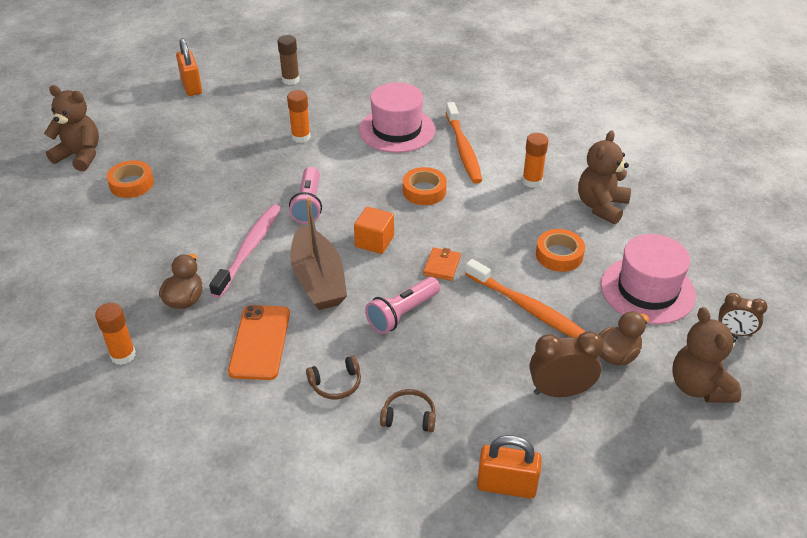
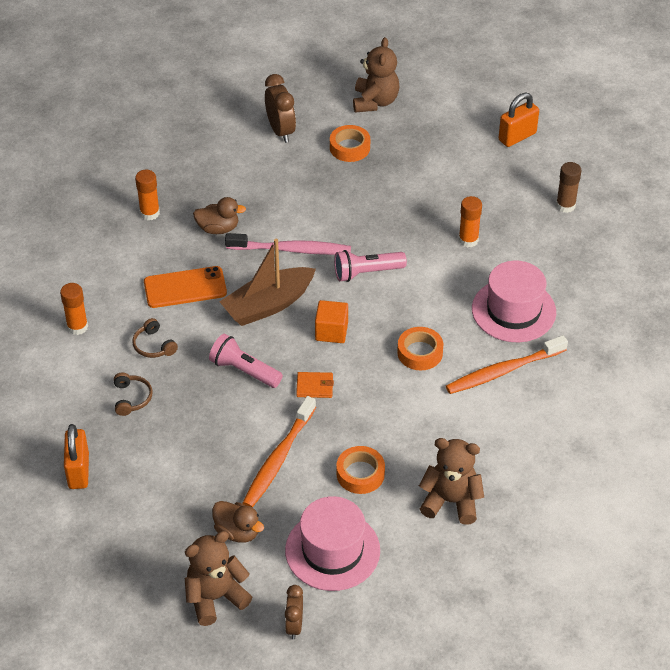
camera: 75 degrees right, 5 degrees up
orange glue stick [522,133,548,188] -> orange glue stick moved to [60,283,88,335]
brown clock [530,331,604,397] -> brown clock moved to [265,74,296,143]

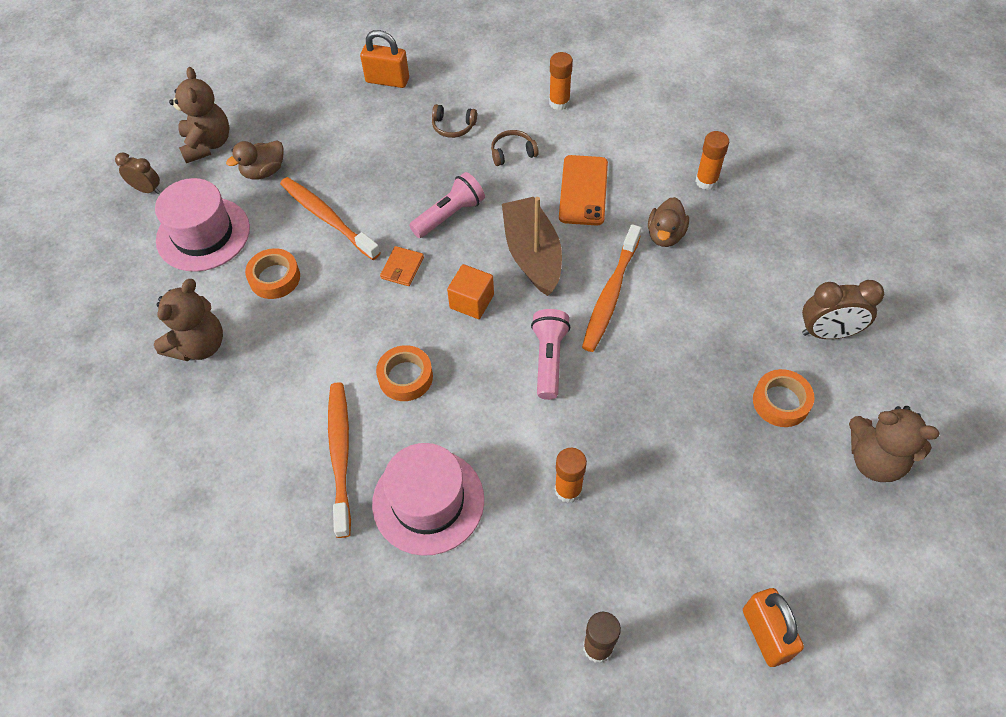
camera: 110 degrees right, 10 degrees up
pink toothbrush [225,233,351,255] -> orange toothbrush [582,224,641,352]

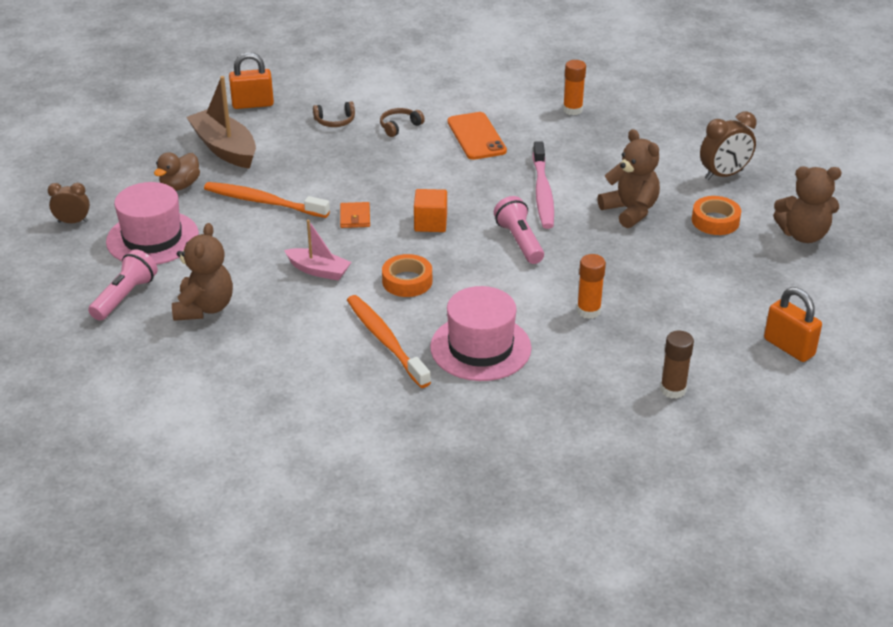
camera: 25 degrees left, 20 degrees down
brown teddy bear [169,67,230,163] -> brown teddy bear moved to [597,129,660,228]
orange tape [245,248,300,299] -> none
pink flashlight [409,172,485,238] -> pink flashlight moved to [88,249,158,321]
brown boat [502,197,562,296] -> brown boat moved to [186,76,256,169]
orange glue stick [549,52,573,110] -> none
orange toothbrush [582,224,641,352] -> pink toothbrush [533,141,554,229]
brown duck [648,197,689,247] -> none
none -> pink boat [284,220,351,280]

